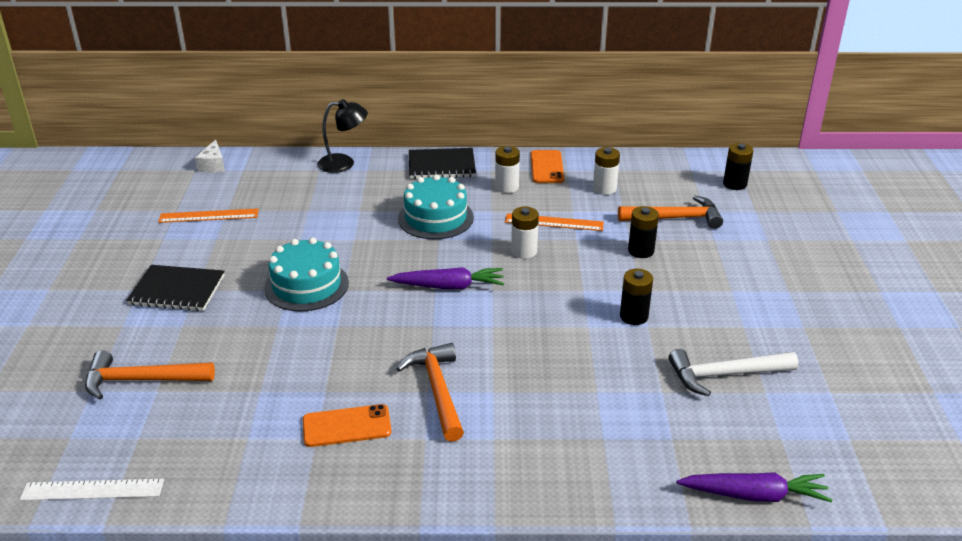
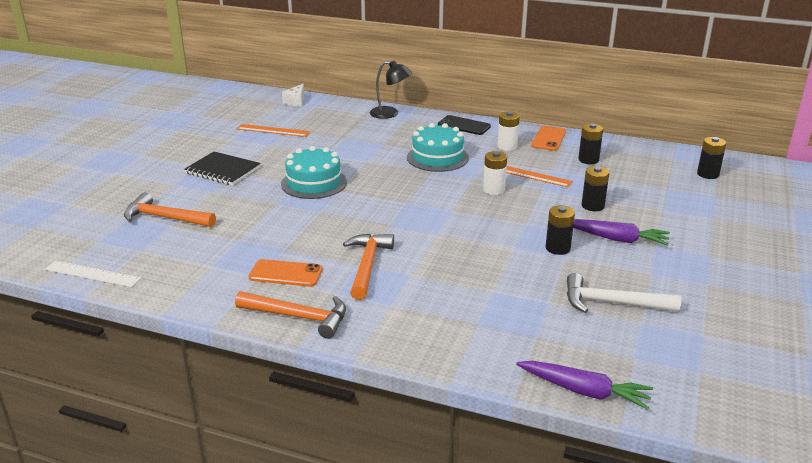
camera: 20 degrees right, 5 degrees down
purple carrot [387,267,504,289] -> purple carrot moved to [573,219,670,246]
black notebook [409,148,476,179] -> black phone [438,115,491,135]
white battery [593,147,620,195] -> black battery [578,123,603,164]
orange hammer [618,195,723,229] -> orange hammer moved to [235,291,346,339]

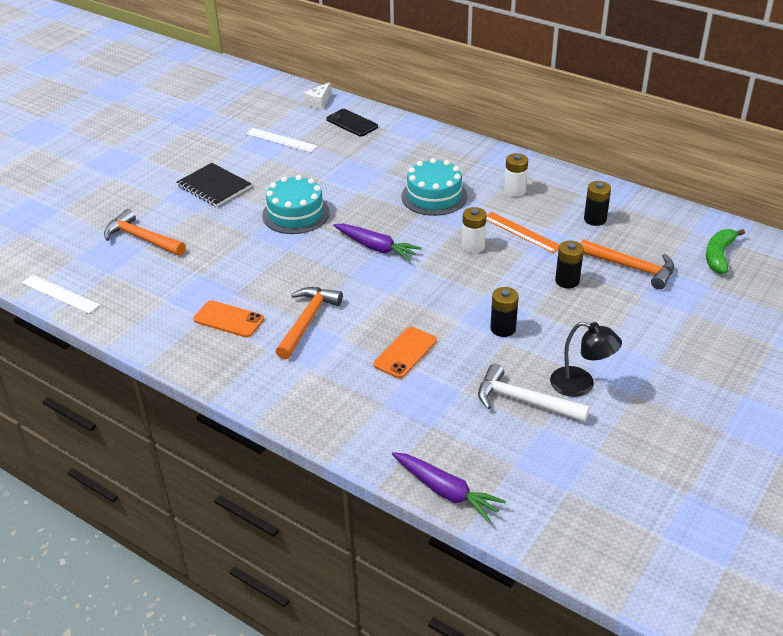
camera: 15 degrees right, 10 degrees up
orange hammer [235,291,346,339] -> orange hammer moved to [580,239,674,290]
orange ruler [237,124,310,137] -> white ruler [246,128,318,152]
black lamp [370,60,412,119] -> black lamp moved to [550,322,622,397]
black phone [438,115,491,135] -> black phone moved to [326,109,378,136]
orange phone [531,126,566,151] -> orange phone moved to [374,327,437,378]
purple carrot [573,219,670,246] -> purple carrot moved to [333,224,422,261]
black battery [697,137,726,179] -> green banana [706,229,745,274]

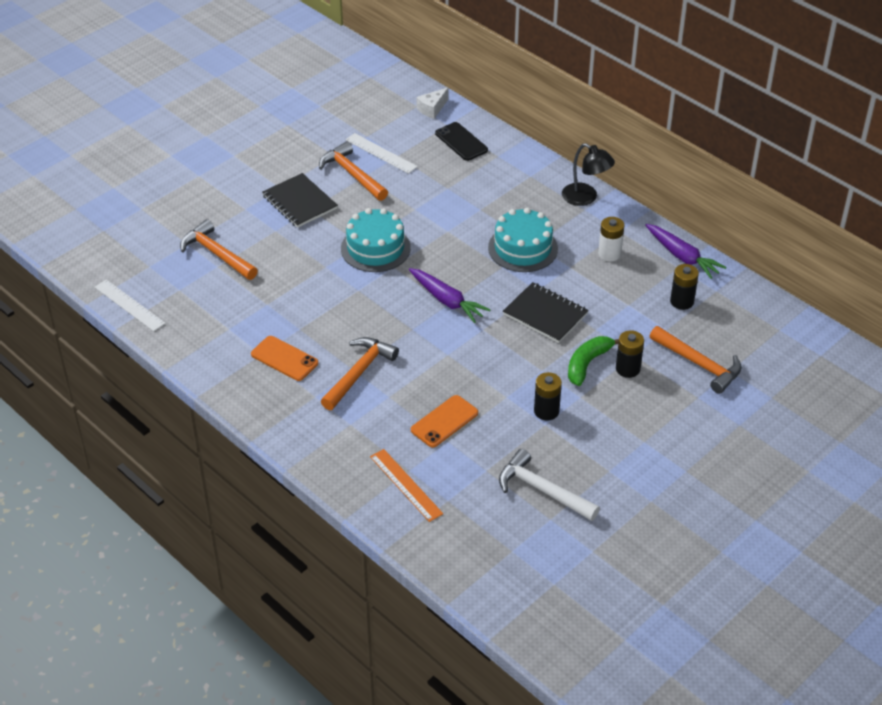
camera: 10 degrees right, 5 degrees up
purple carrot [392,452,506,522] -> purple carrot moved to [645,224,726,279]
white battery [462,207,487,253] -> black notebook [503,282,589,343]
orange ruler [486,212,559,253] -> orange ruler moved to [370,449,443,522]
black lamp [550,322,622,397] -> black lamp moved to [562,143,615,206]
green banana [706,229,745,274] -> green banana moved to [568,336,619,386]
none -> orange hammer [319,141,388,201]

